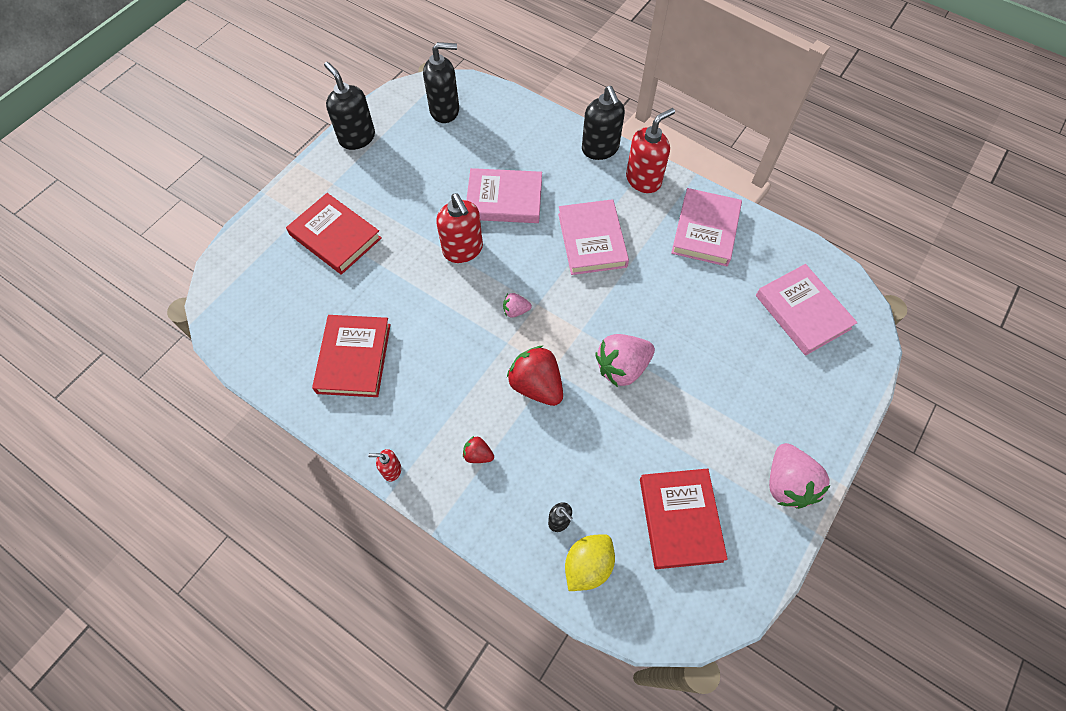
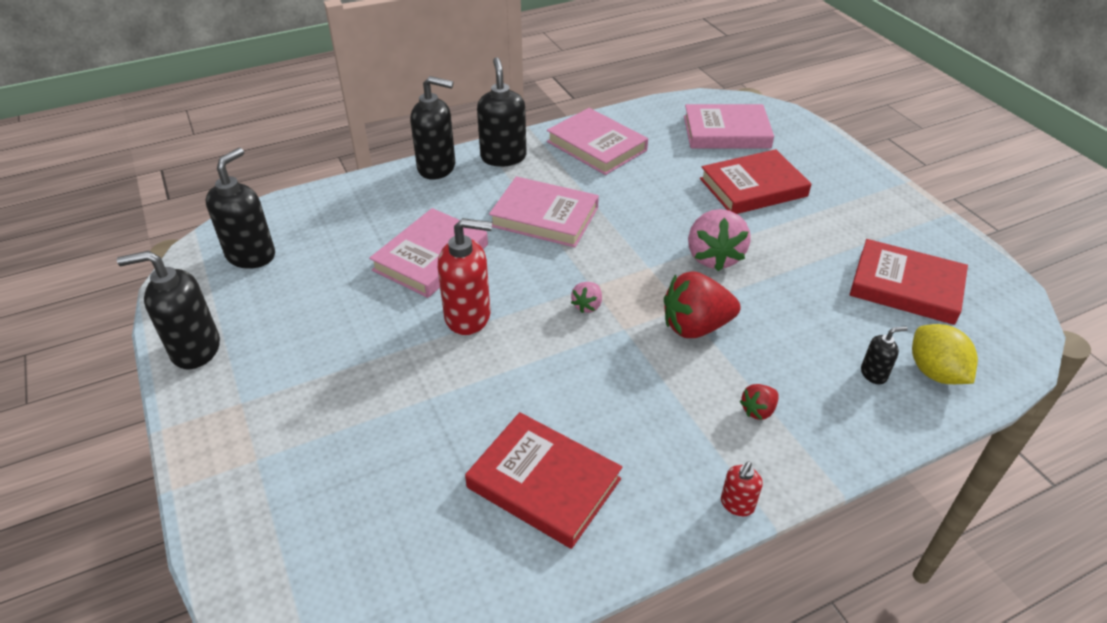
camera: 60 degrees left, 20 degrees down
red book [286,193,382,275] -> red book moved to [700,149,811,214]
red soap dispenser [626,108,675,193] -> black soap dispenser [477,57,527,167]
pink strawberry [769,443,831,509] -> none

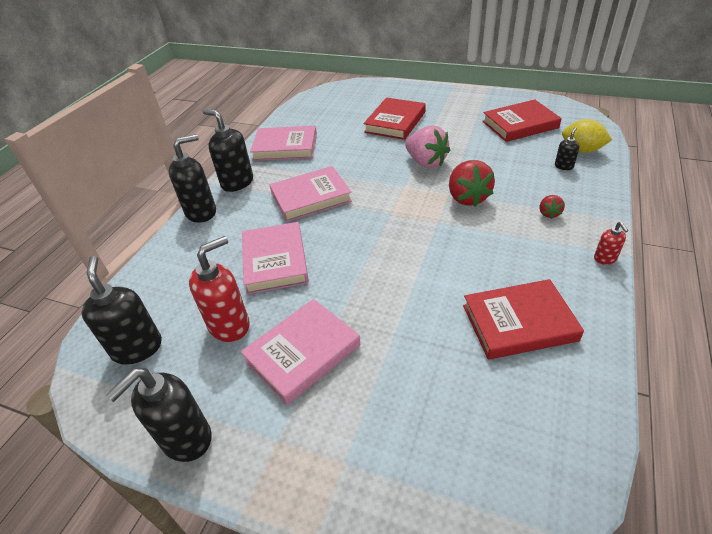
camera: 40 degrees left, 0 degrees up
red soap dispenser [438,218,492,335] -> red soap dispenser moved to [189,236,250,342]
pink strawberry [571,282,602,313] -> none
red strawberry [664,271,741,338] -> red strawberry turned 45 degrees counterclockwise [449,160,495,207]
pink book [684,104,774,149] -> pink book moved to [241,299,360,405]

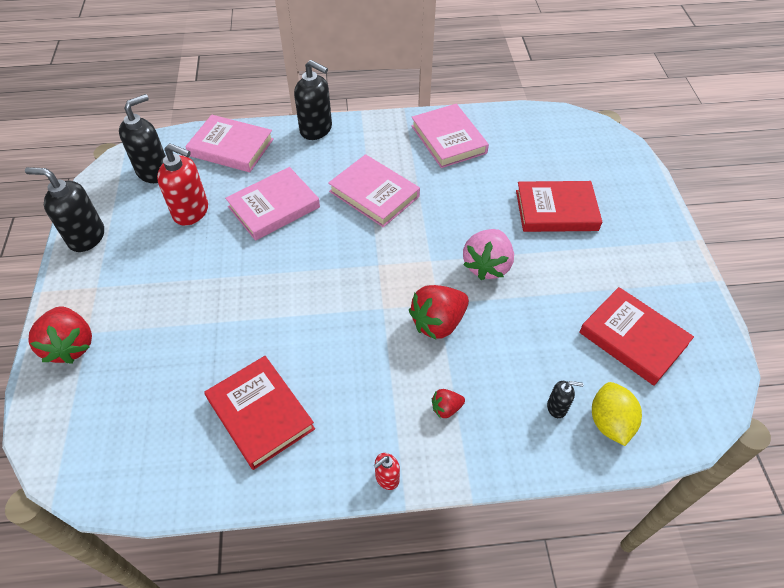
camera: 60 degrees right, 10 degrees up
black soap dispenser [203,109,253,192] -> none
pink book [241,299,360,405] -> pink book moved to [185,115,274,172]
none -> red strawberry [28,306,92,364]

